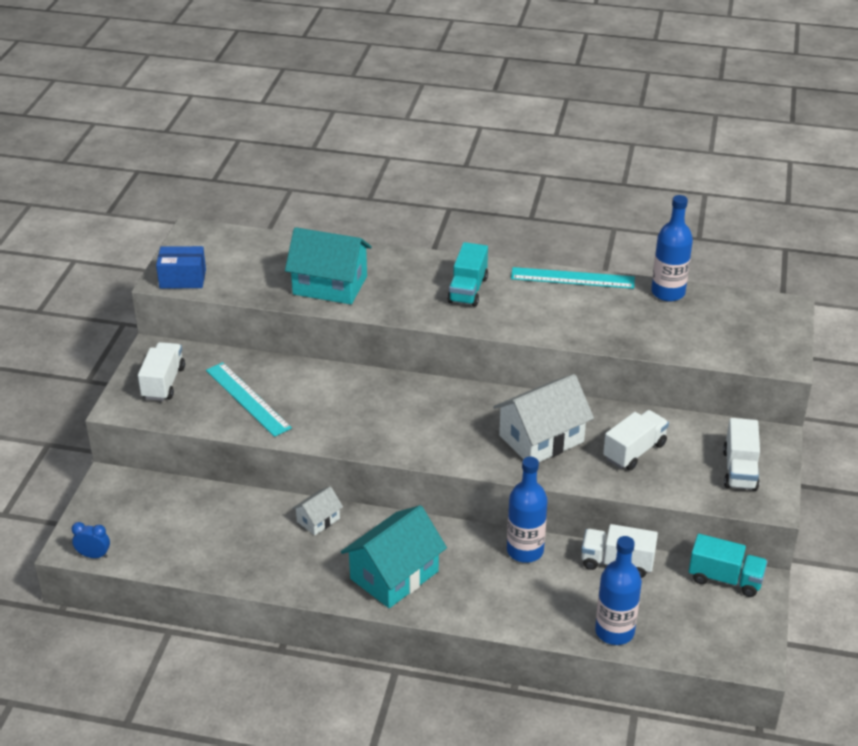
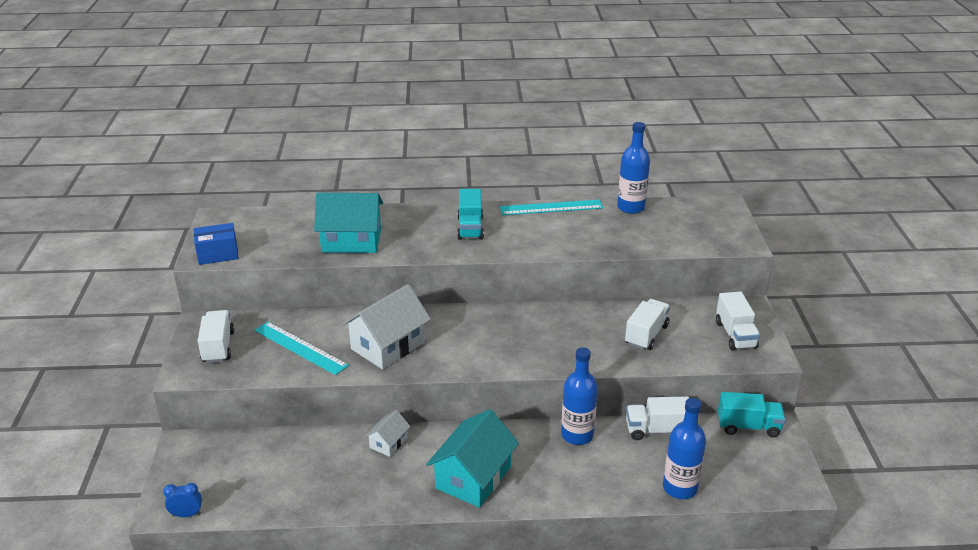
camera: 15 degrees left, 5 degrees down
white house [493,374,594,462] -> white house moved to [342,284,431,369]

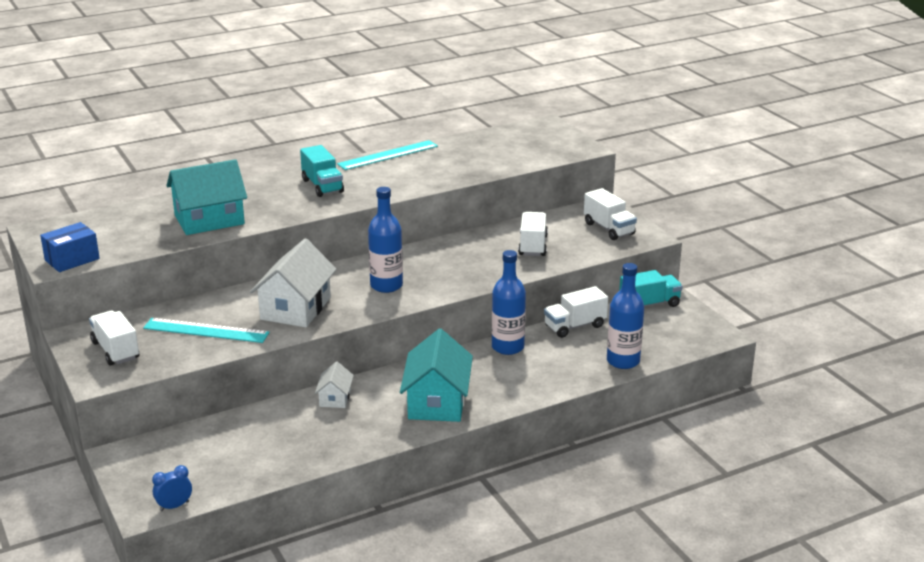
camera: 25 degrees left, 5 degrees down
blue bottle [617,122,650,214] -> blue bottle moved to [368,187,403,293]

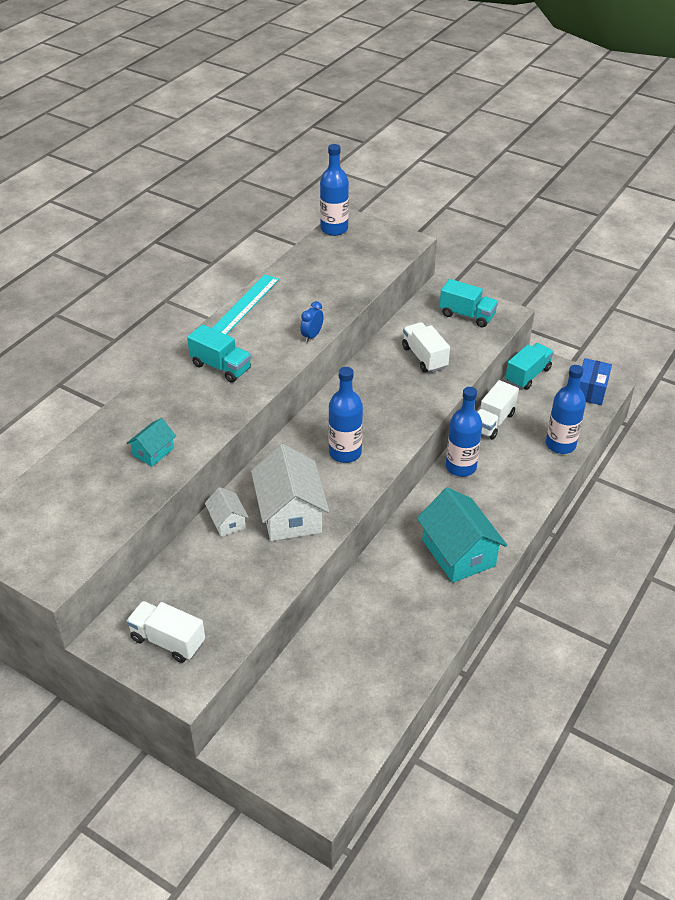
camera: 30 degrees left, 15 degrees up
blue box [40,222,100,272] -> blue box moved to [579,358,612,405]
turquoise ruler [143,318,270,343] -> none
blue clock [152,465,192,511] -> blue clock moved to [300,301,324,342]
turquoise house [166,159,247,235] -> turquoise house [127,418,176,467], size x0.51
white house [315,361,354,408] -> white house moved to [205,487,249,537]
white truck [584,188,637,240] -> turquoise truck [439,279,498,328]
none -> blue bottle [320,144,349,236]

